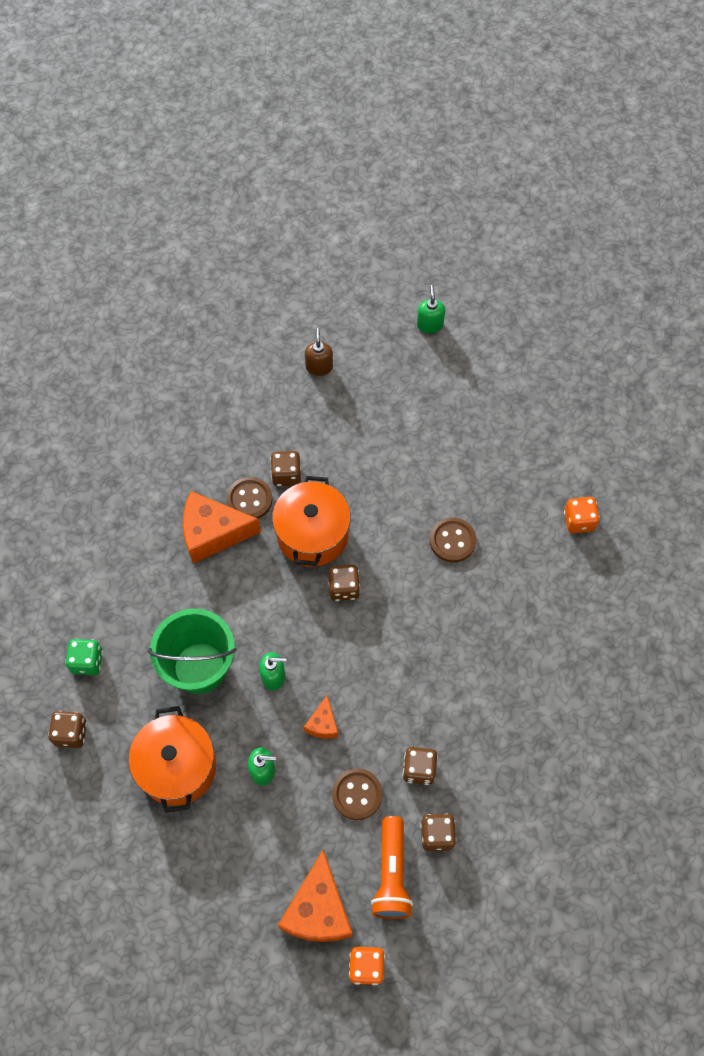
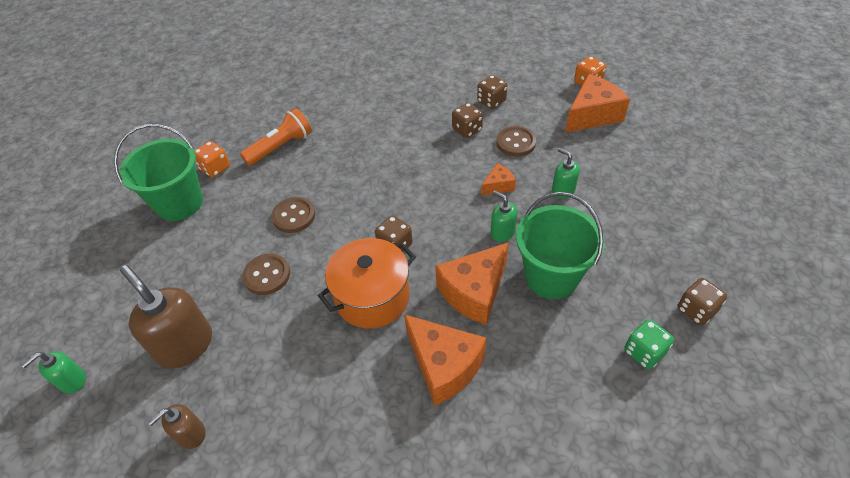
camera: 130 degrees left, 15 degrees down
orange pot [129,706,216,813] -> none
brown button [226,477,272,519] -> brown button moved to [242,253,290,295]
brown dice [270,451,301,486] -> none
orange flashlight [371,816,413,919] -> orange flashlight moved to [240,108,312,166]
none -> green bucket [114,124,203,221]
none -> brown soap dispenser [120,265,212,368]
none -> orange cheese [435,242,509,325]

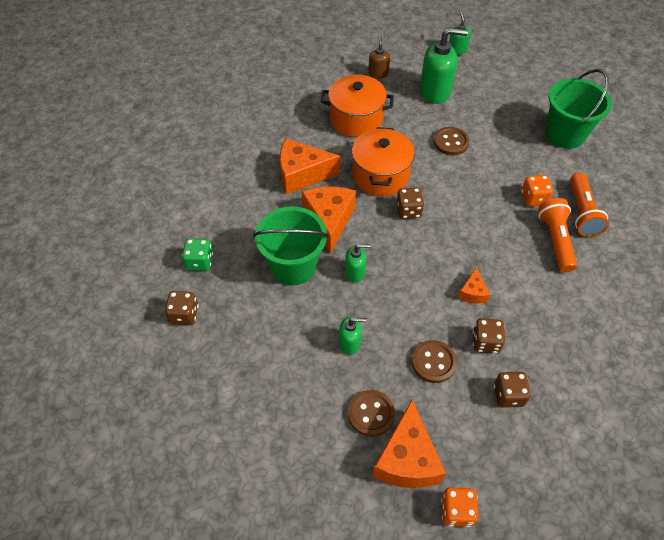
camera: 130 degrees right, 5 degrees up
brown soap dispenser [120,265,212,368] -> green soap dispenser [420,28,468,104]
orange dice [194,141,230,178] -> orange dice moved to [522,175,553,206]
brown button [271,197,315,233] -> brown button moved to [348,390,395,437]
orange cheese [481,163,516,195] -> orange cheese moved to [458,267,490,304]
none -> orange pot [321,75,394,137]
none -> orange flashlight [538,198,577,272]

